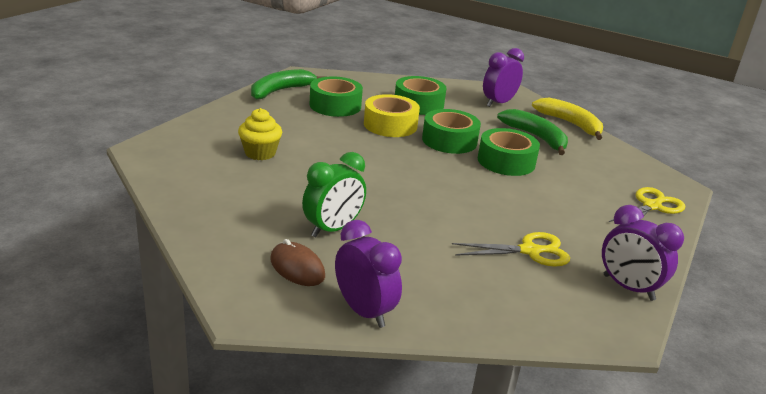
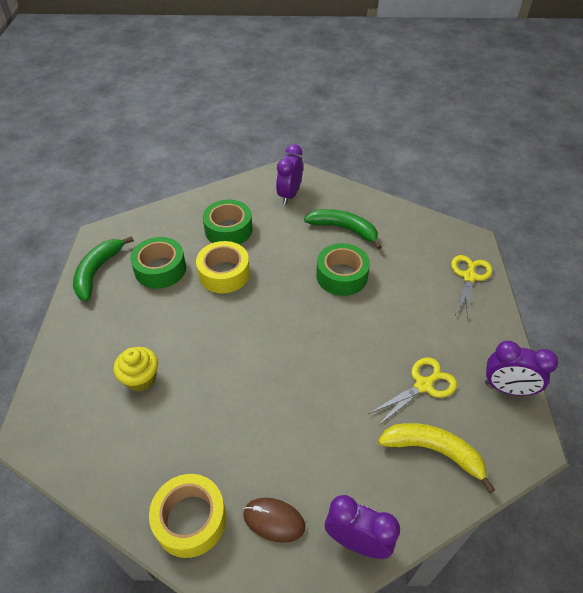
camera: 25 degrees left, 20 degrees up
green clock [302,152,366,237] -> none
green tape [422,109,481,154] -> none
yellow banana [532,97,603,140] -> yellow banana moved to [378,423,495,493]
none -> yellow tape [149,474,226,558]

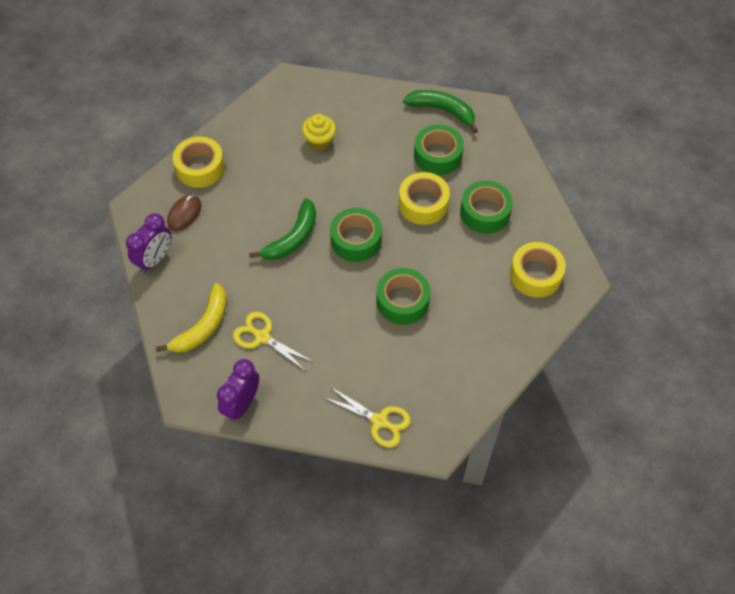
camera: 100 degrees right, 10 degrees up
purple clock [276,144,303,205] -> yellow tape [510,242,566,298]
green banana [304,209,382,249] -> green banana moved to [249,198,316,260]
yellow scissors [368,357,457,426] -> yellow scissors turned 150 degrees clockwise [233,312,315,372]
none -> green tape [330,208,382,262]

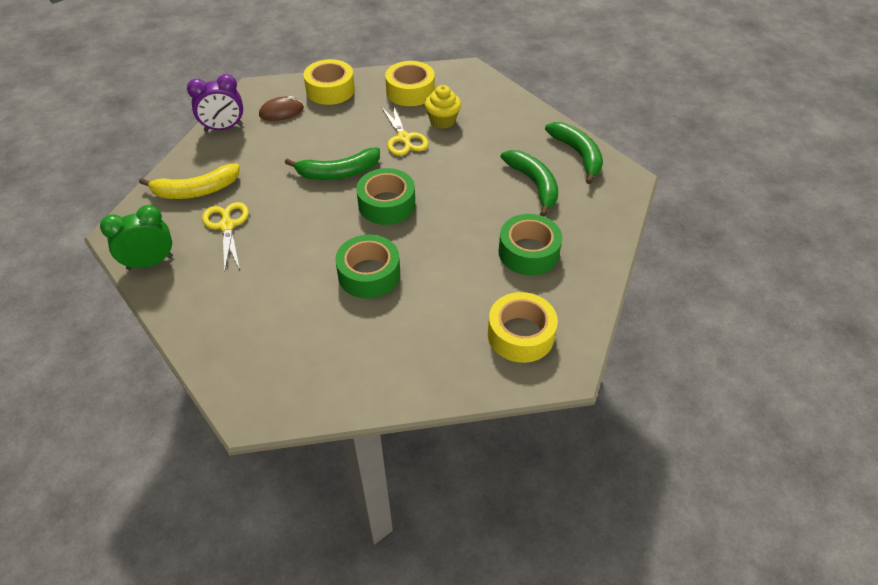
camera: 40 degrees right, 10 degrees down
purple clock [217,359,259,421] -> green clock [100,205,173,270]
yellow scissors [323,386,411,447] -> yellow scissors moved to [381,103,429,156]
yellow tape [399,172,450,225] -> yellow tape moved to [385,61,435,106]
green tape [414,125,464,175] -> green banana [500,150,558,217]

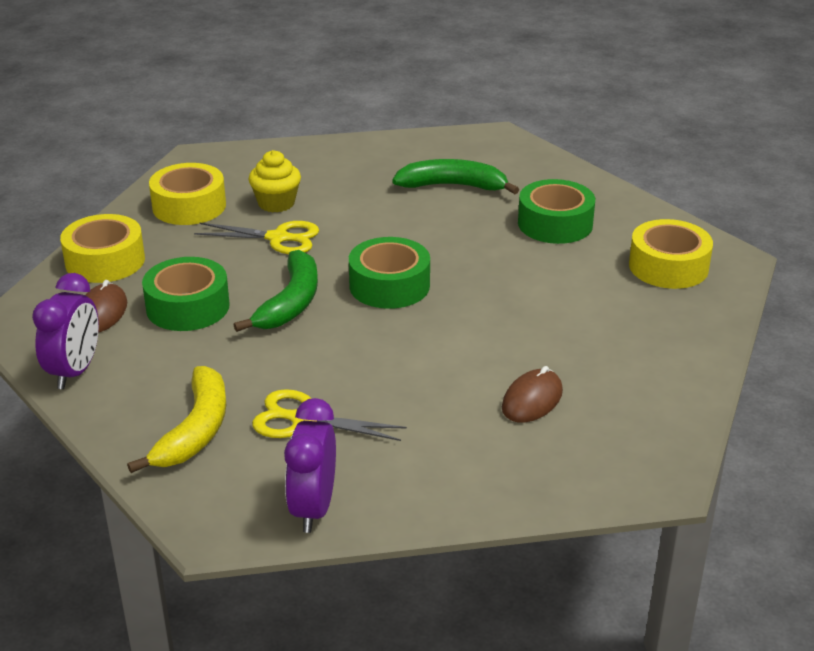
camera: 60 degrees left, 15 degrees down
green clock [100,205,173,270] -> purple clock [284,398,336,533]
green tape [335,235,400,298] -> green tape moved to [142,257,230,331]
green banana [545,122,603,184] -> none
none -> brown mouse [502,366,563,423]

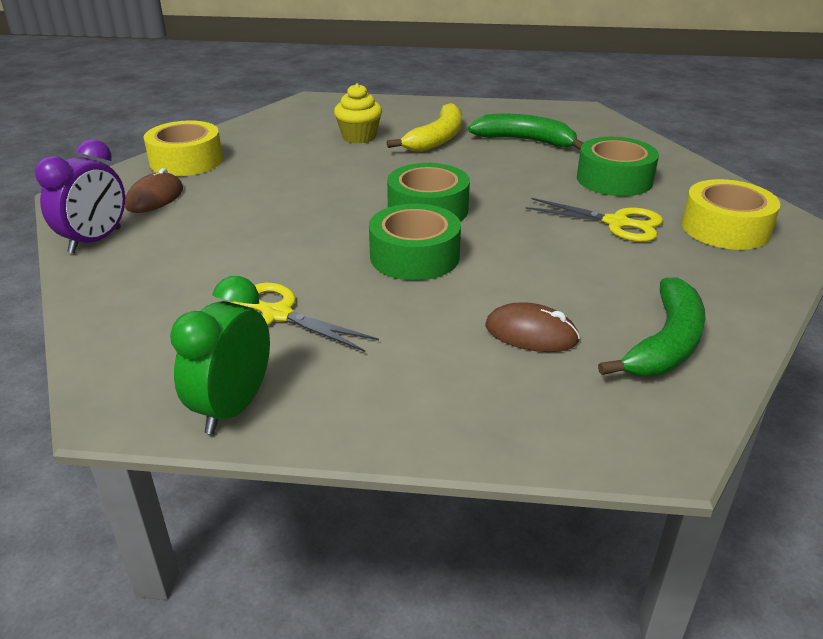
camera: 15 degrees right, 0 degrees up
yellow banana [127,366,226,473] -> yellow banana moved to [387,103,462,152]
green tape [142,257,230,331] -> green tape moved to [369,204,461,281]
yellow tape [149,163,226,225] -> none
yellow scissors [194,221,319,254] -> yellow scissors moved to [525,198,663,242]
green banana [234,250,318,332] -> green banana moved to [598,278,706,376]
purple clock [284,398,336,533] -> green clock [170,276,270,434]
brown mouse [502,366,563,423] -> brown mouse turned 60 degrees clockwise [485,302,580,352]

